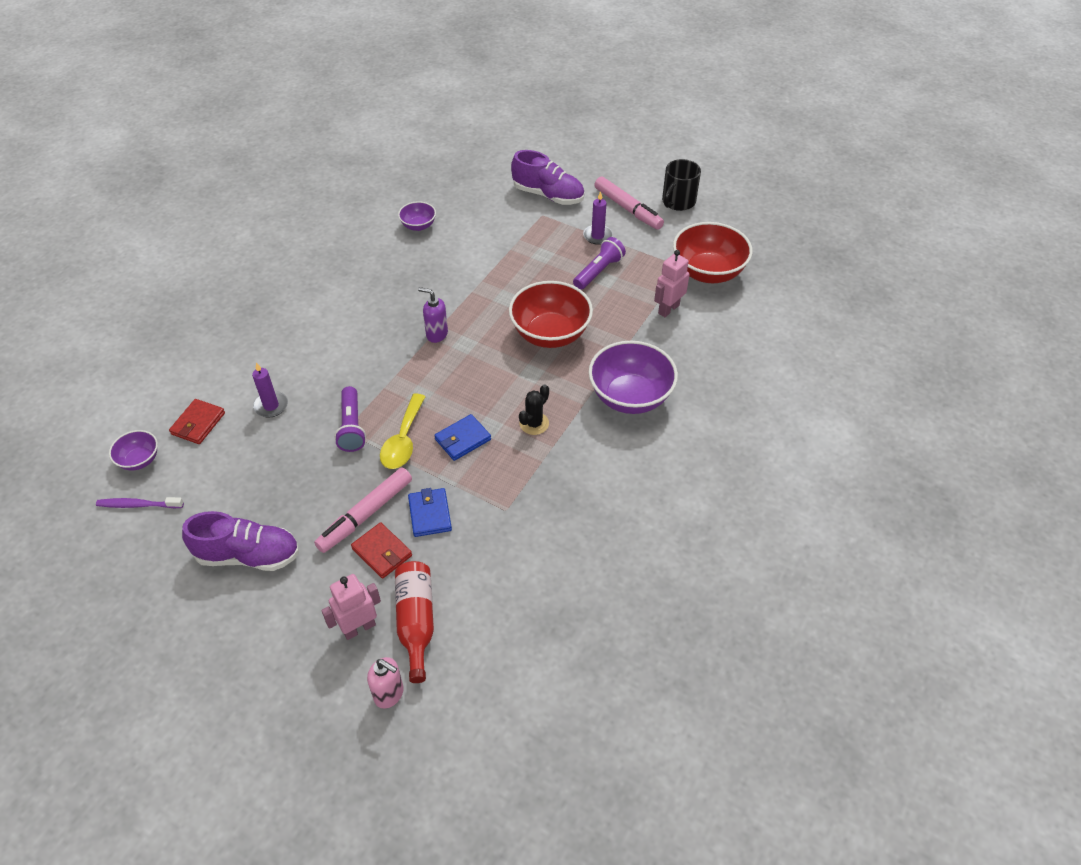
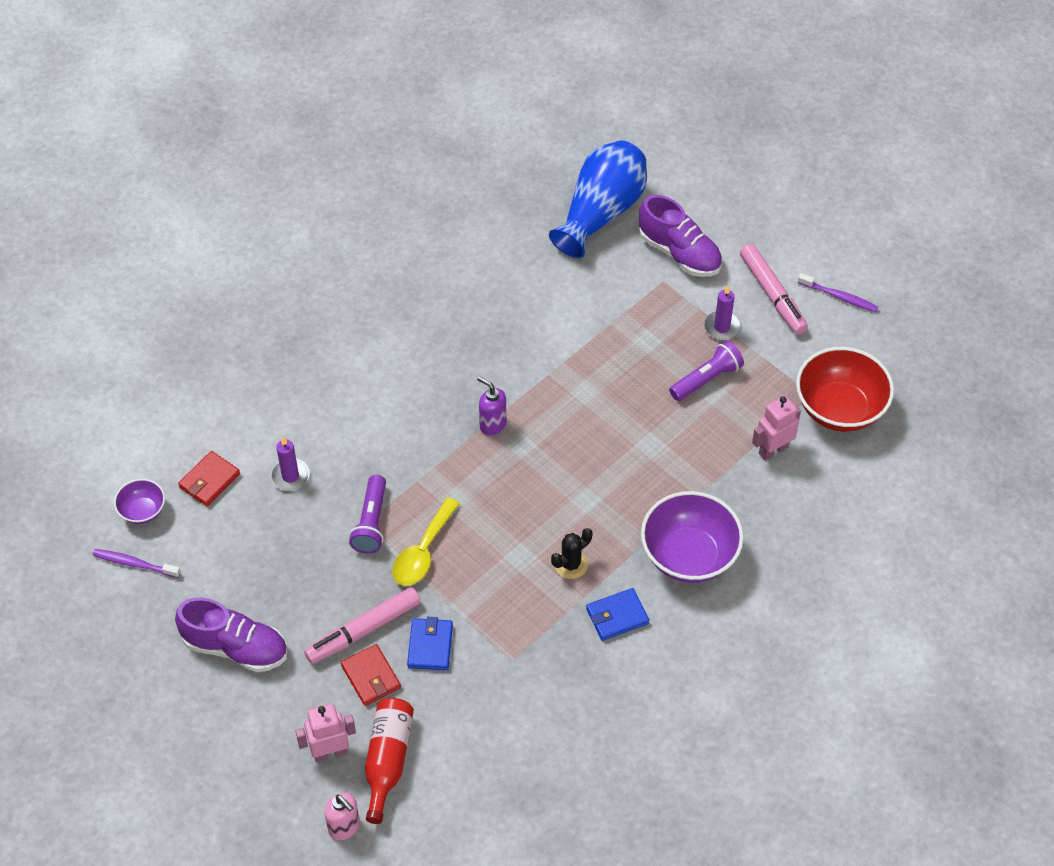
camera: 15 degrees right, 5 degrees up
purple bowl [398,201,436,231] -> none
blue wallet [434,414,491,461] -> blue wallet moved to [586,588,649,641]
red bowl [509,281,593,348] -> none
black mug [662,159,701,211] -> purple toothbrush [798,273,878,312]
none -> blue vase [549,140,647,258]

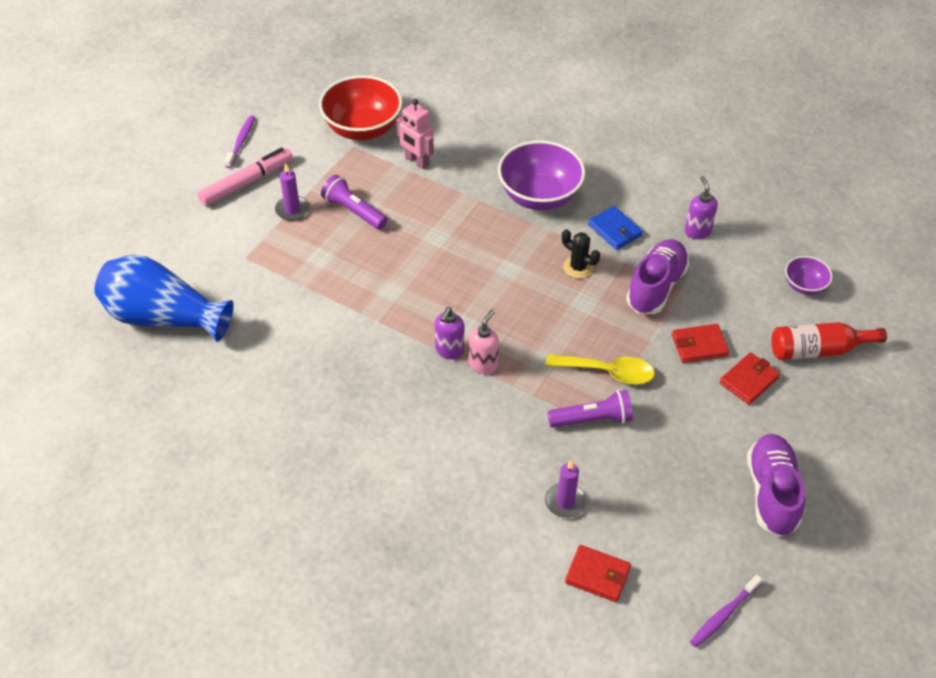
camera: 105 degrees left, 5 degrees down
purple toothbrush [93,549,181,578] -> purple toothbrush turned 45 degrees clockwise [690,575,762,647]
purple bowl [114,479,165,524] -> purple bowl moved to [785,256,833,295]
pink robot [295,703,356,762] -> none
pink marker [304,587,421,664] -> none
pink soap dispenser [324,792,360,840] -> pink soap dispenser moved to [469,310,499,374]
blue wallet [407,617,453,670] -> red wallet [672,324,729,363]
purple shoe [639,195,722,277] -> purple shoe moved to [626,239,690,314]
none -> purple soap dispenser [685,176,718,239]

